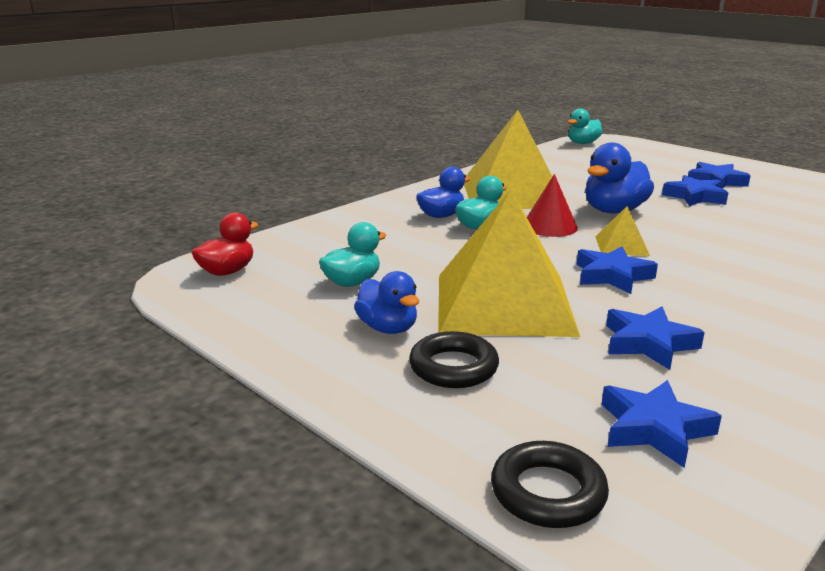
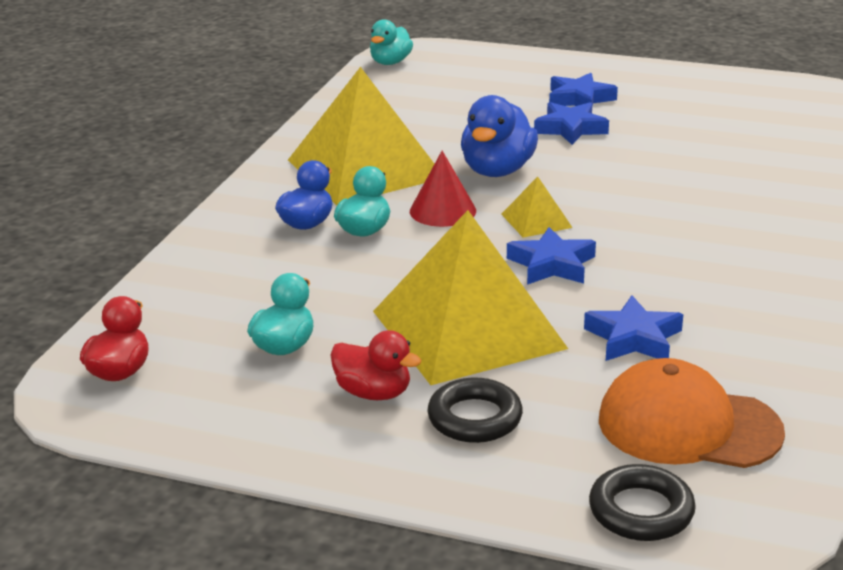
camera: 25 degrees left, 5 degrees up
blue duck [354,271,419,334] -> red duck [330,330,421,400]
blue star [601,380,722,468] -> orange cap [599,358,785,468]

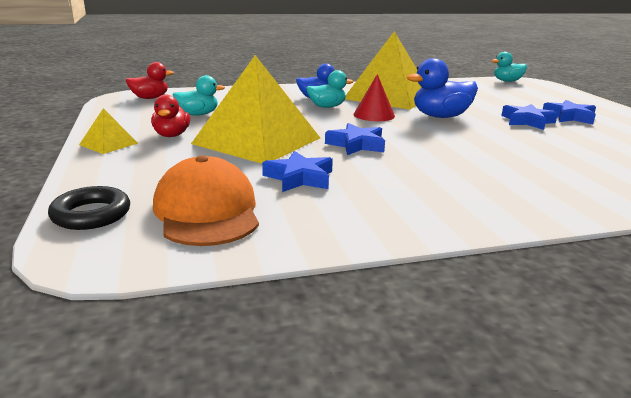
camera: 55 degrees right, 5 degrees down
black ring [428,378,523,443] -> none
yellow pyramid [501,176,573,238] -> yellow pyramid moved to [79,108,138,154]

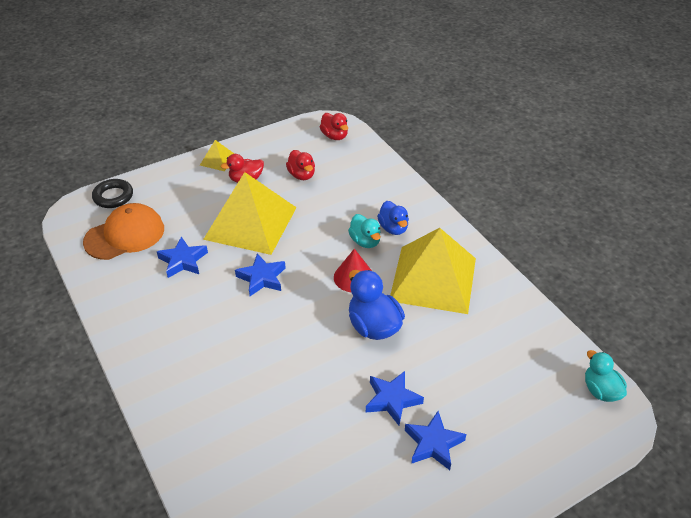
camera: 75 degrees right, 20 degrees up
turquoise duck [172,75,225,116] -> red duck [286,150,315,180]

